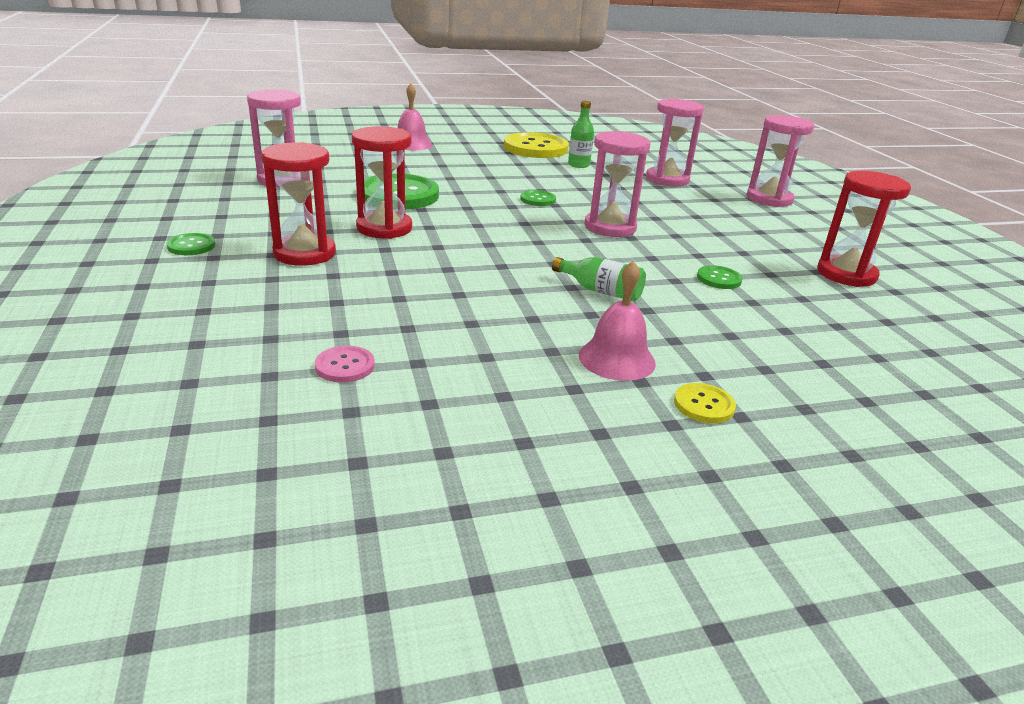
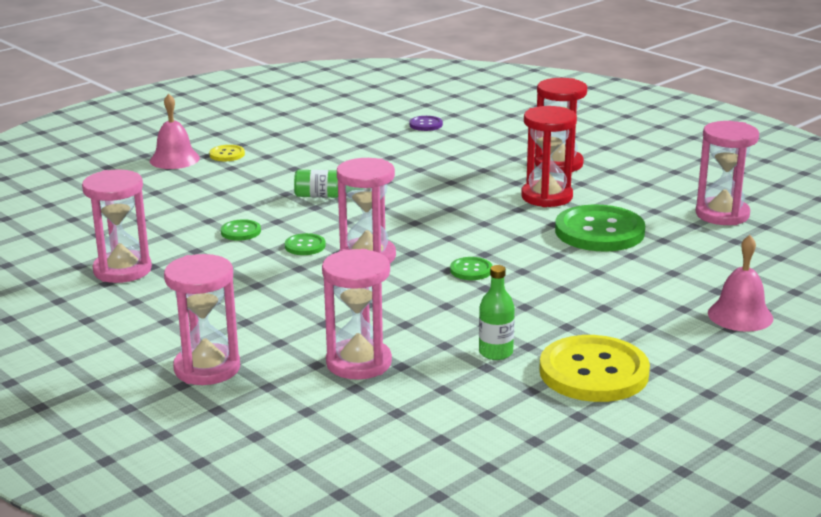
camera: 155 degrees right, 5 degrees down
green button [166,233,215,255] -> green button moved to [285,233,326,255]
pink button [315,346,375,383] -> purple button [409,116,443,131]
pink bell [579,261,656,381] -> pink bell moved to [150,94,200,169]
red hourglass [817,171,911,287] -> pink hourglass [82,169,152,283]

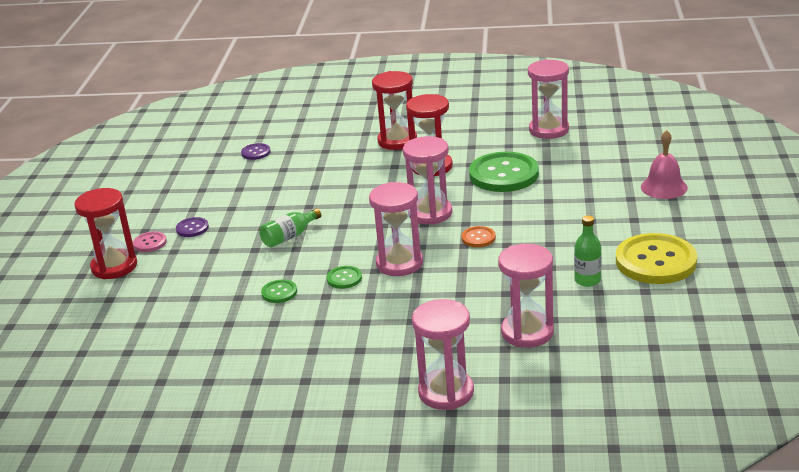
camera: 40 degrees left, 5 degrees up
pink hourglass [82,169,152,283] -> pink hourglass moved to [403,136,453,225]
pink bell [150,94,200,169] -> red hourglass [74,188,137,279]
yellow button [209,145,245,161] -> pink button [133,231,167,252]
green button [450,257,492,280] -> orange button [461,226,496,247]
none -> purple button [176,217,209,237]

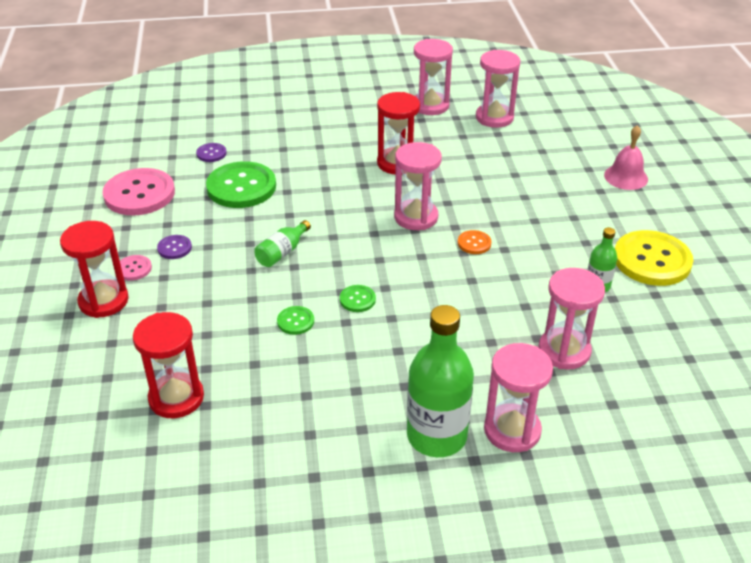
camera: 15 degrees left, 10 degrees up
pink hourglass [369,182,423,276] -> pink hourglass moved to [414,39,453,115]
red hourglass [372,71,417,150] -> red hourglass moved to [133,312,204,418]
green button [469,152,539,192] -> green button moved to [206,161,276,208]
none -> pink button [103,168,175,215]
none -> green bottle [407,305,474,457]

